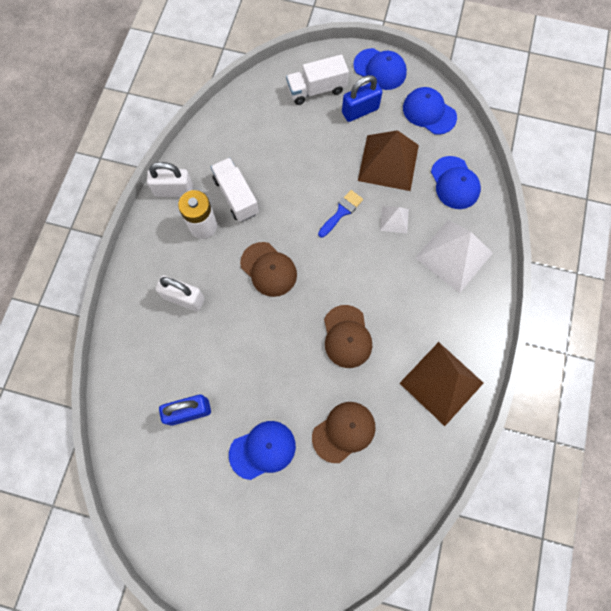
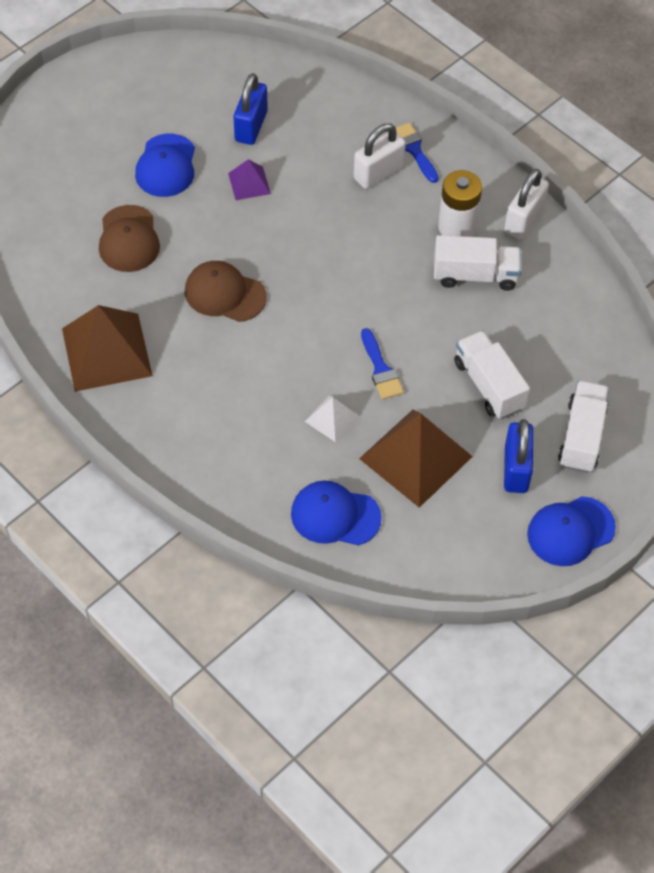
camera: 120 degrees right, 15 degrees down
brown cap [240,242,297,297] -> none
blue cap [403,87,457,135] -> none
white pyramid [415,220,493,293] -> none
none -> purple pyramid [228,159,271,200]
none -> blue brush [396,123,439,183]
none -> white truck [454,331,530,419]

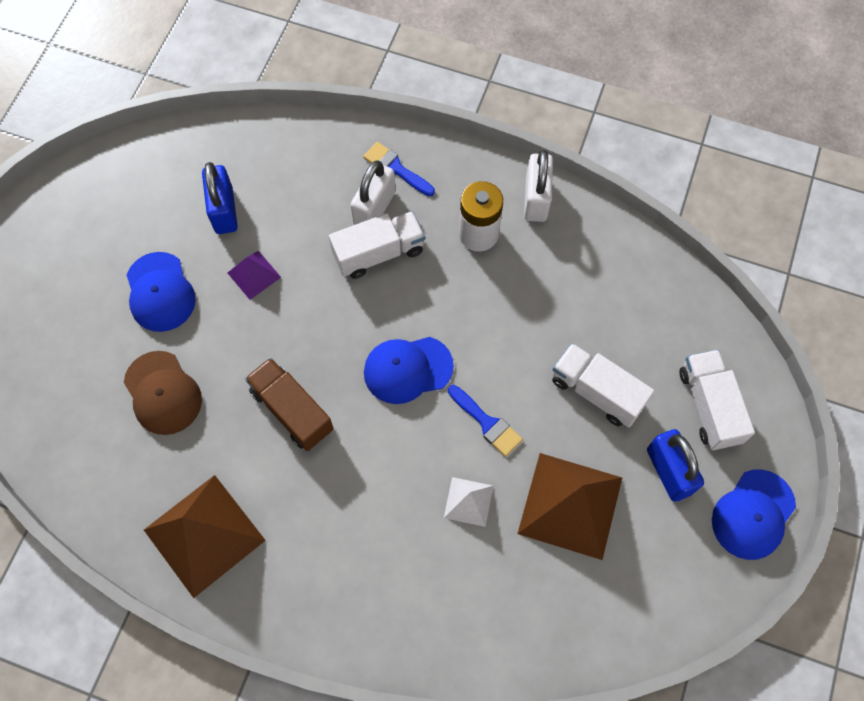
camera: 25 degrees left, 10 degrees up
brown cap [185,261,267,322] -> brown truck [245,357,334,451]
blue cap [291,480,382,546] -> blue cap moved to [364,337,454,404]
white truck [434,235,521,291] -> white truck moved to [329,211,425,279]

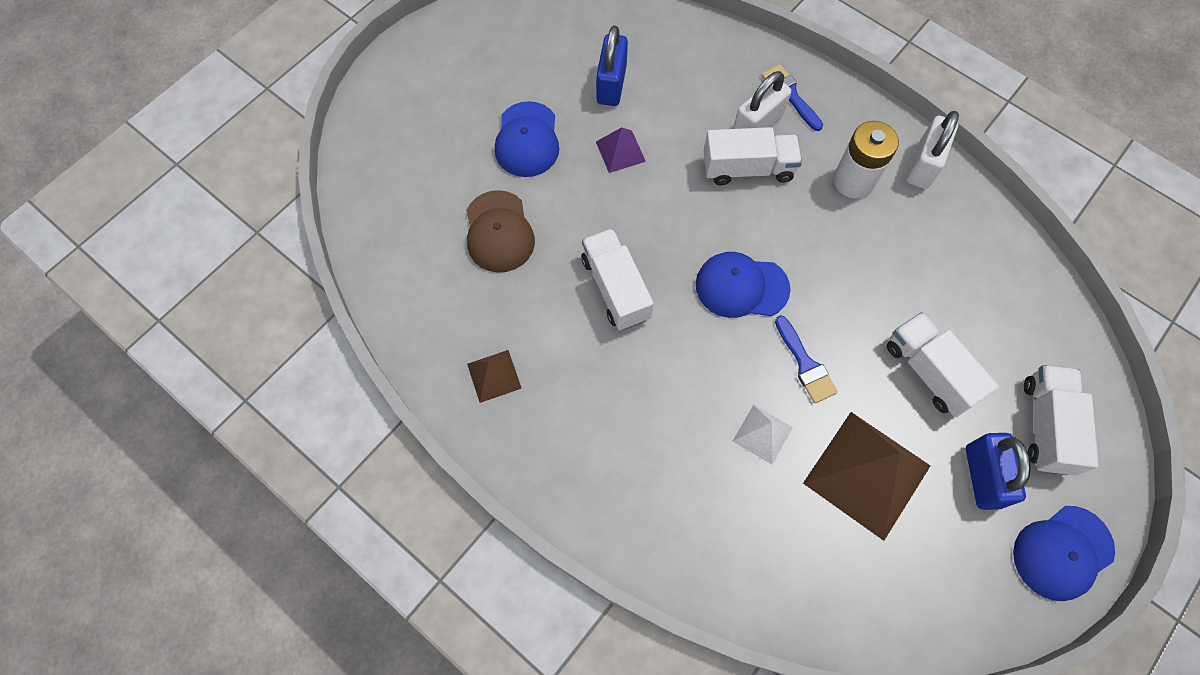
camera: 20 degrees right, 0 degrees up
brown pyramid [144,475,266,598] -> brown pyramid [467,350,522,403], size x0.49
brown truck [245,357,334,451] -> white truck [581,228,654,330]

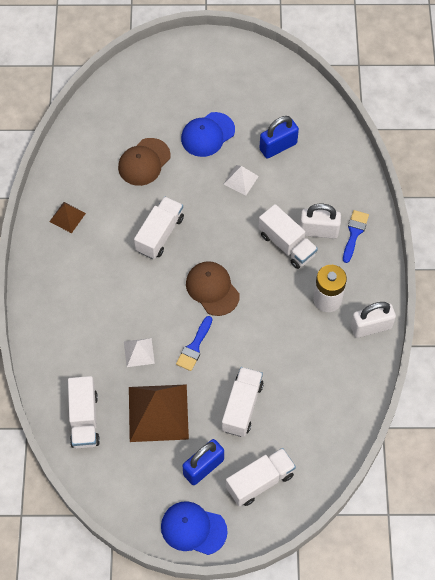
camera: 50 degrees right, 5 degrees down
purple pyramid [596,127,646,173] -> white pyramid [223,165,259,196]
blue cap [696,252,790,318] -> brown cap [186,261,240,316]
none -> white truck [68,376,100,448]

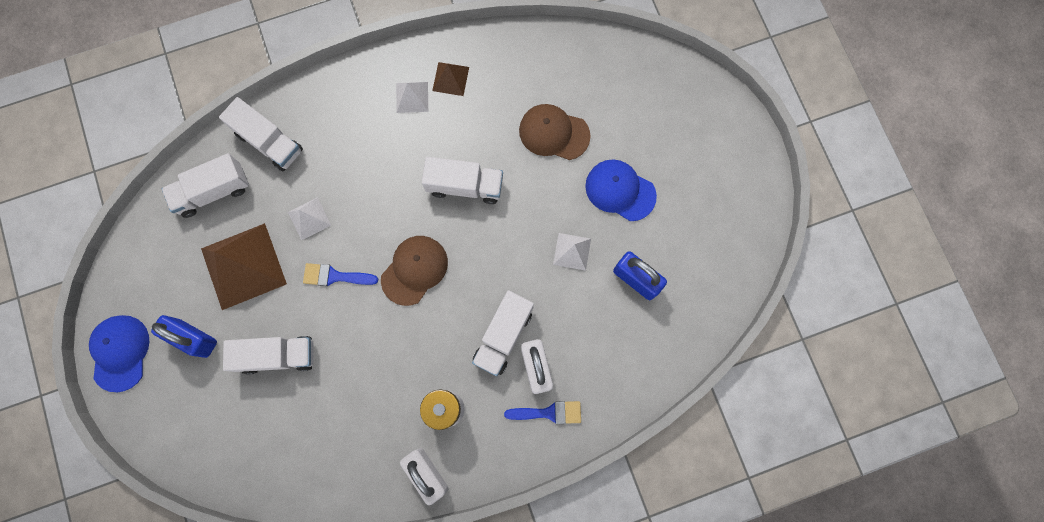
camera: 70 degrees right, 15 degrees up
white truck [226,448,296,506] -> white truck moved to [219,97,303,171]
none -> white pyramid [396,82,428,113]

